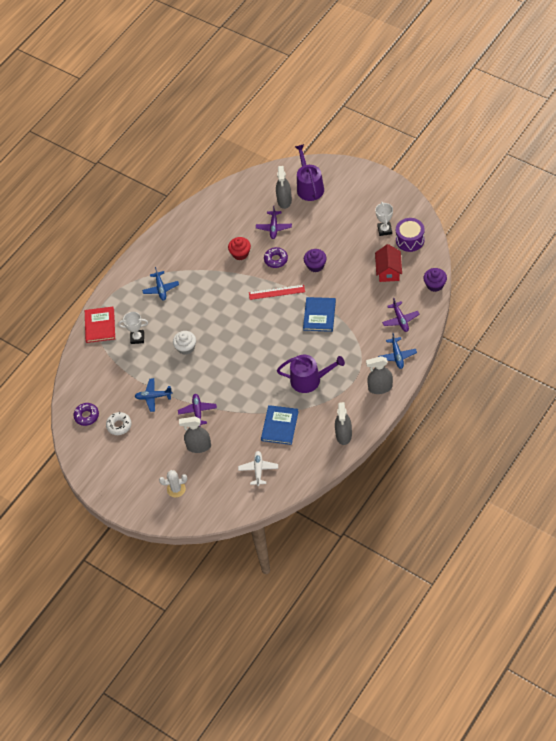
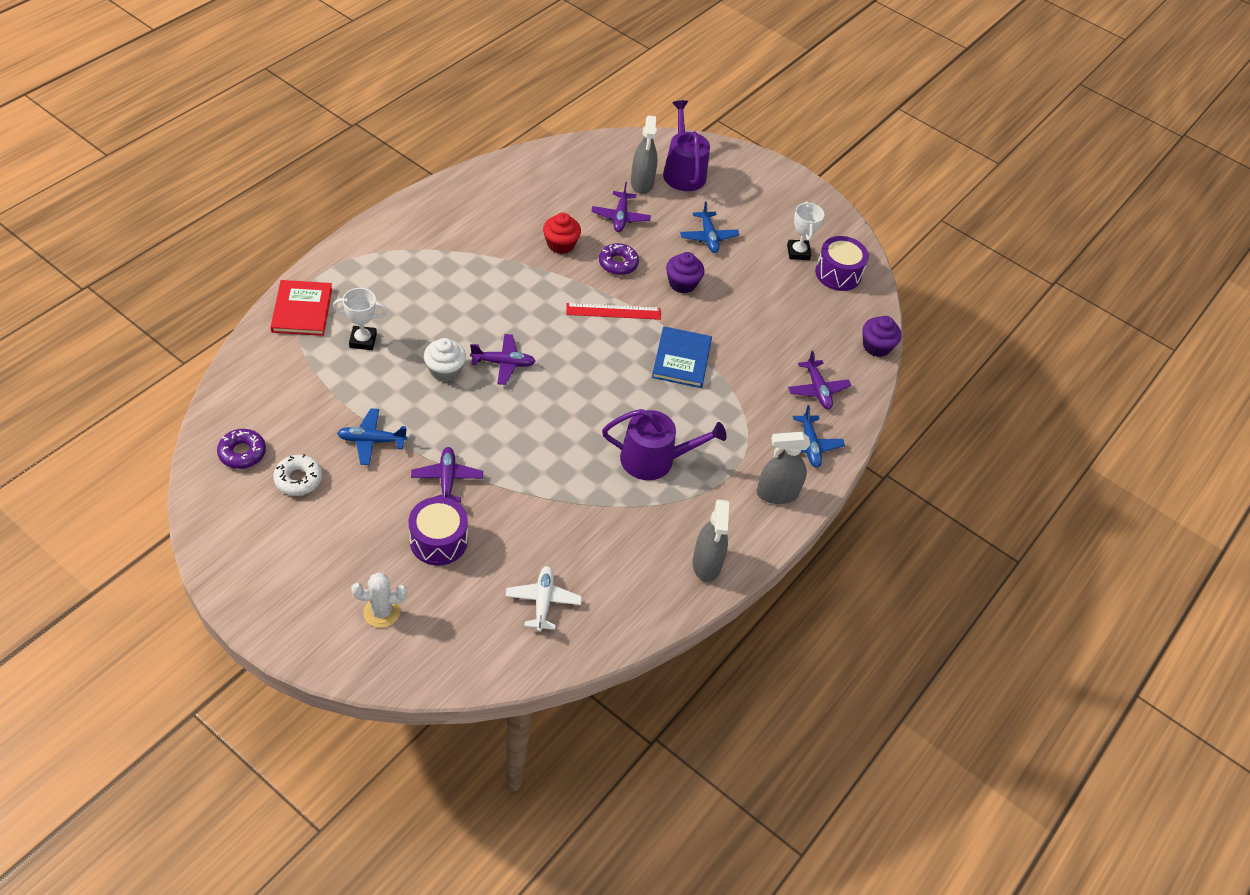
camera: 10 degrees left, 5 degrees down
blue plane [142,267,179,300] -> blue plane moved to [680,201,739,253]
grey spray bottle [179,417,211,453] -> purple drum [408,497,468,566]
blue book [261,405,299,445] -> none
red house [375,244,402,282] -> none
none -> purple plane [470,334,536,385]

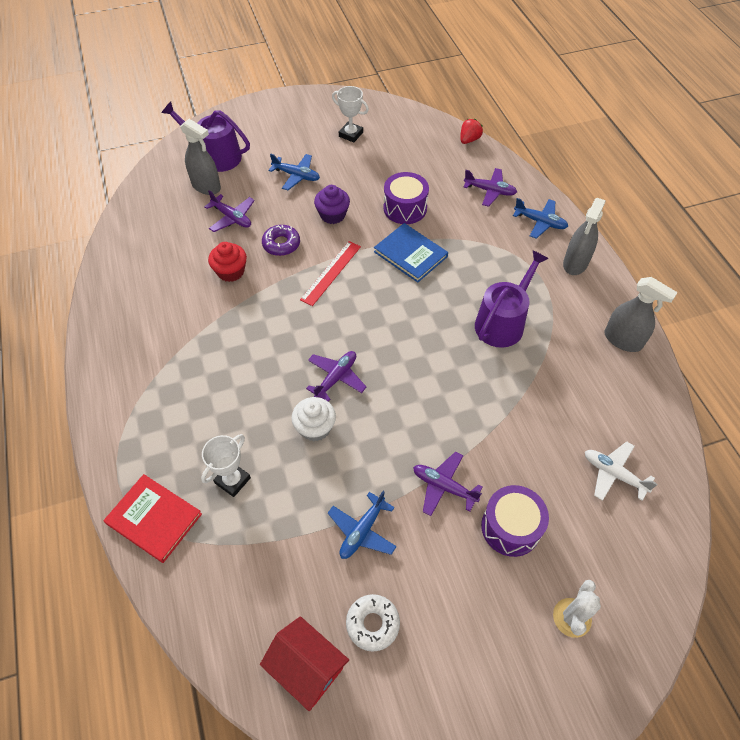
camera: 50 degrees left, 5 degrees up
purple donut [217,429,266,469] -> red house [260,616,349,711]
purple drum [815,236,869,291] -> purple drum moved to [384,172,429,224]
purple cupcake [862,316,902,357] -> red strawberry [460,119,483,144]

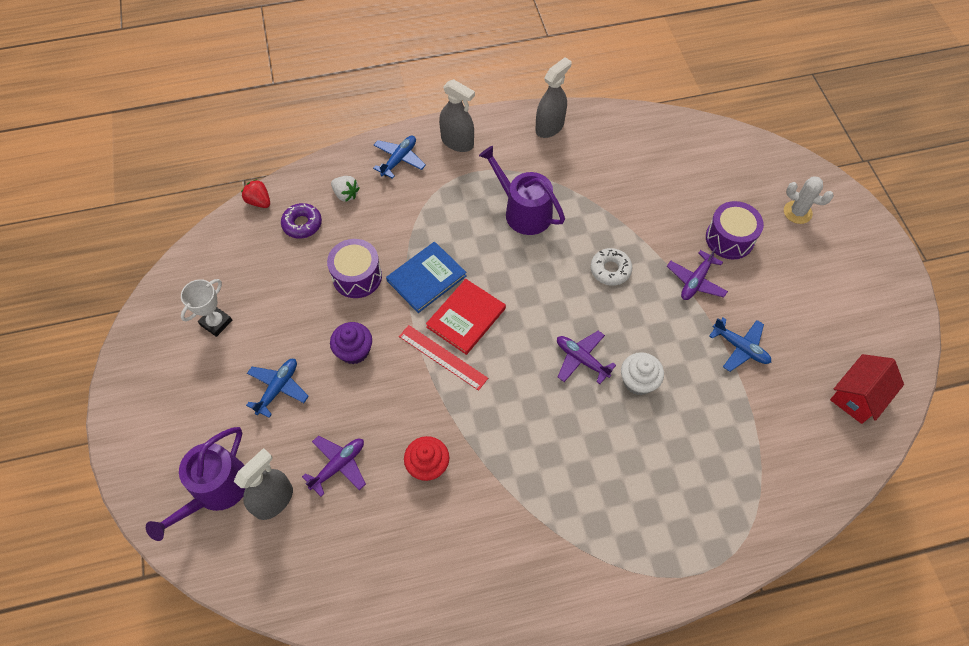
camera: 85 degrees left, 5 degrees up
red book [103,474,202,563] -> red book moved to [426,279,506,355]
white trophy [201,434,251,497] -> none
purple donut [262,225,300,256] -> purple donut moved to [281,203,322,239]
white donut [346,594,400,652] -> white donut moved to [590,248,633,286]
purple plane [464,168,517,207] -> white strawberry [331,176,360,202]
white plane [585,441,658,501] -> none

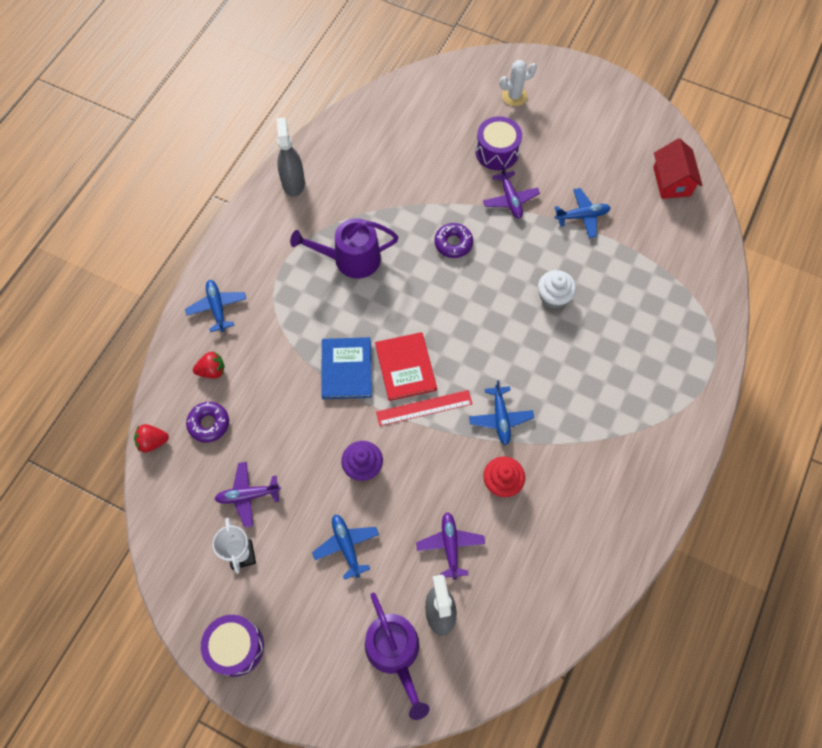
camera: 50 degrees left, 5 degrees up
purple drum [327,239,382,298] -> purple drum moved to [201,615,264,677]
white strawberry [331,176,360,202] -> red strawberry [193,352,225,379]
grey spray bottle [439,79,475,152] -> none
purple plane [557,331,616,384] -> purple plane moved to [215,462,281,528]
white donut [590,248,633,286] -> purple donut [435,223,473,258]
none -> blue plane [469,380,534,445]

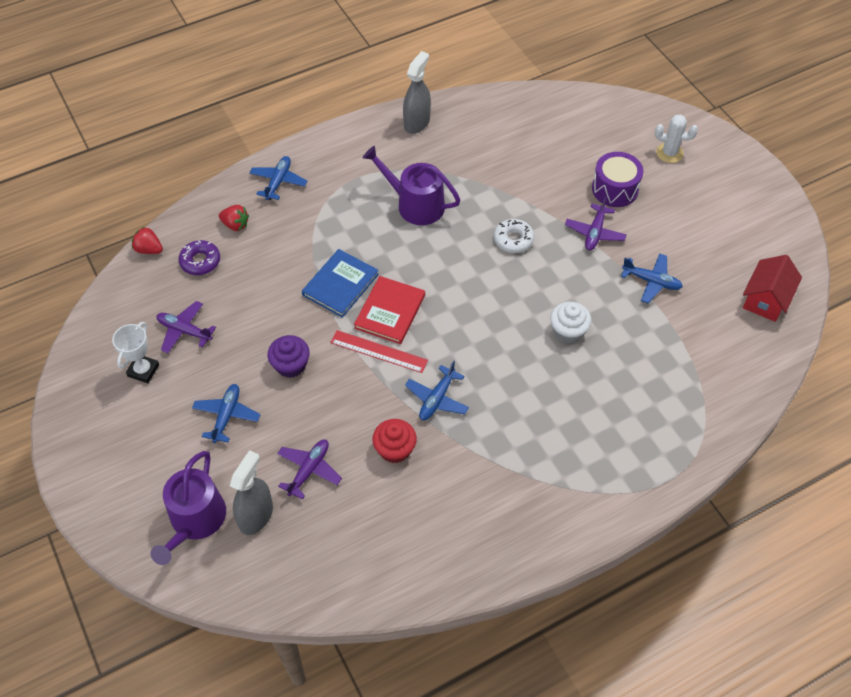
camera: 35 degrees right, 10 degrees down
purple drum [201,615,264,677] -> none
purple donut [435,223,473,258] -> white donut [494,219,534,253]

